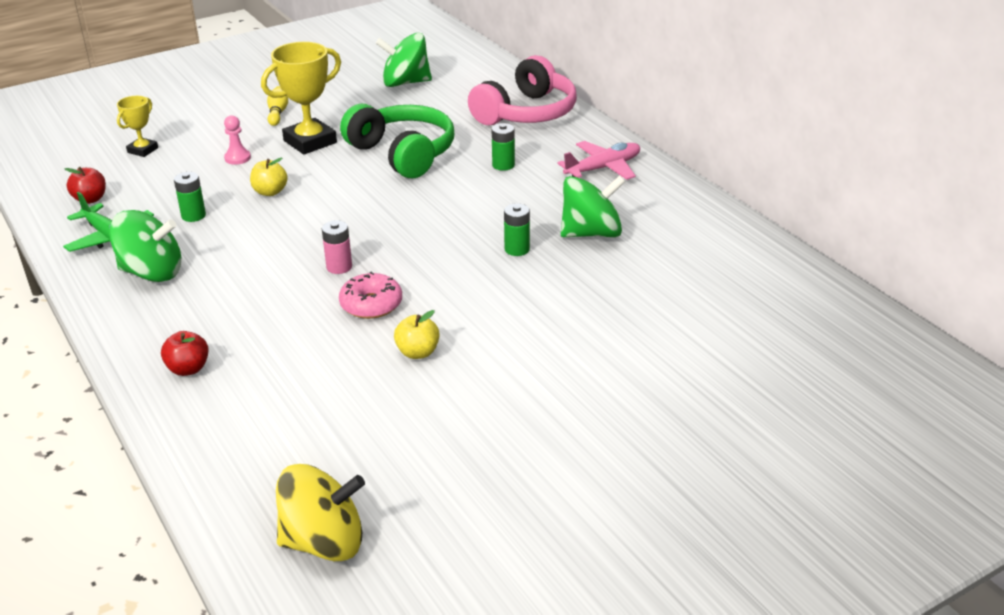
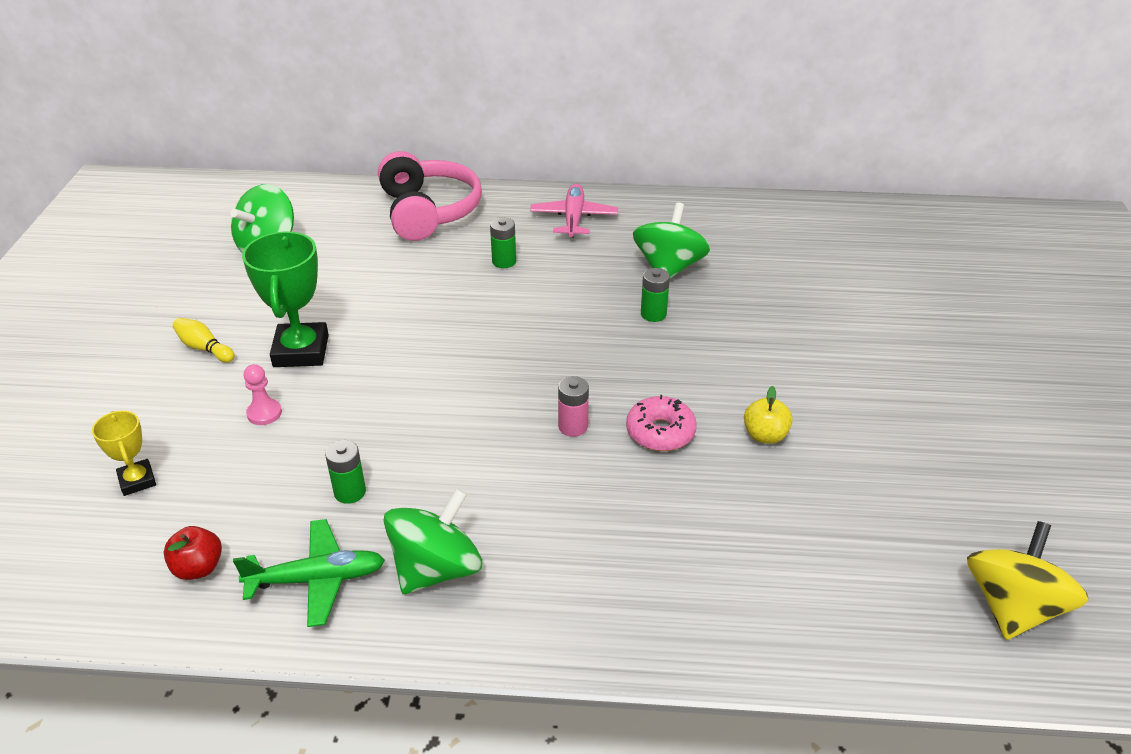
camera: 55 degrees left, 5 degrees up
red apple [161,331,209,376] -> none
yellow apple [250,158,288,196] -> none
yellow trophy [261,42,341,154] -> green trophy [242,231,329,367]
green headphones [340,104,454,178] -> none

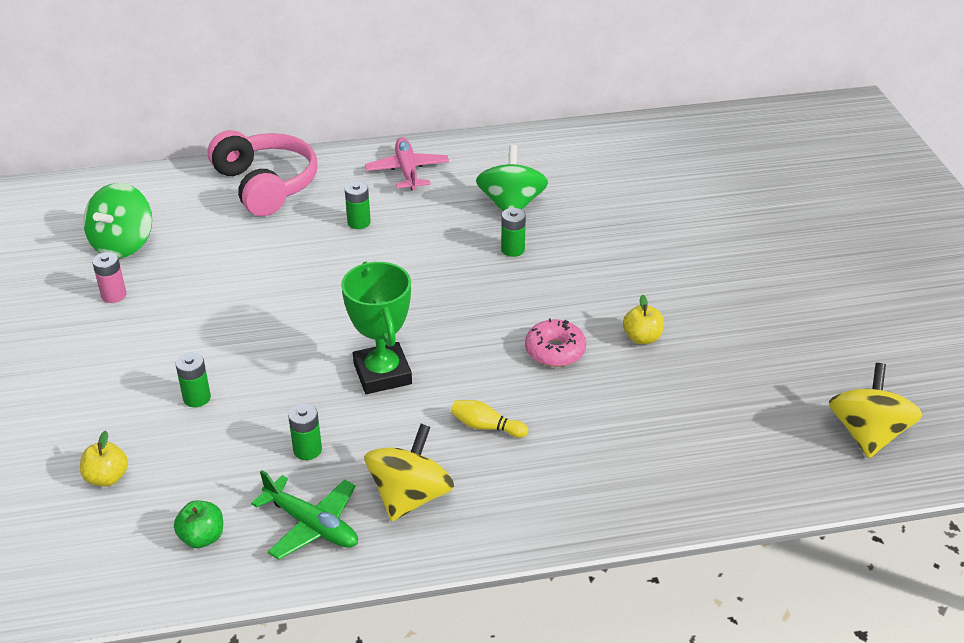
camera: 15 degrees left, 0 degrees up
yellow trophy [92,411,156,496] -> yellow apple [80,430,128,486]
red apple [164,526,222,580] -> green apple [174,500,223,548]
yellow bowling pin [173,318,235,363] -> yellow bowling pin moved to [451,400,528,438]
green plane [233,519,385,627] -> green plane turned 60 degrees clockwise [251,470,358,560]
green trophy [242,231,329,367] -> green trophy moved to [341,262,412,394]
pink pawn [244,364,282,425] -> green battery [176,352,211,407]
green spinning top [383,488,482,594] -> yellow spinning top [364,424,454,521]
pink battery [558,376,589,437] -> pink battery moved to [92,252,127,303]

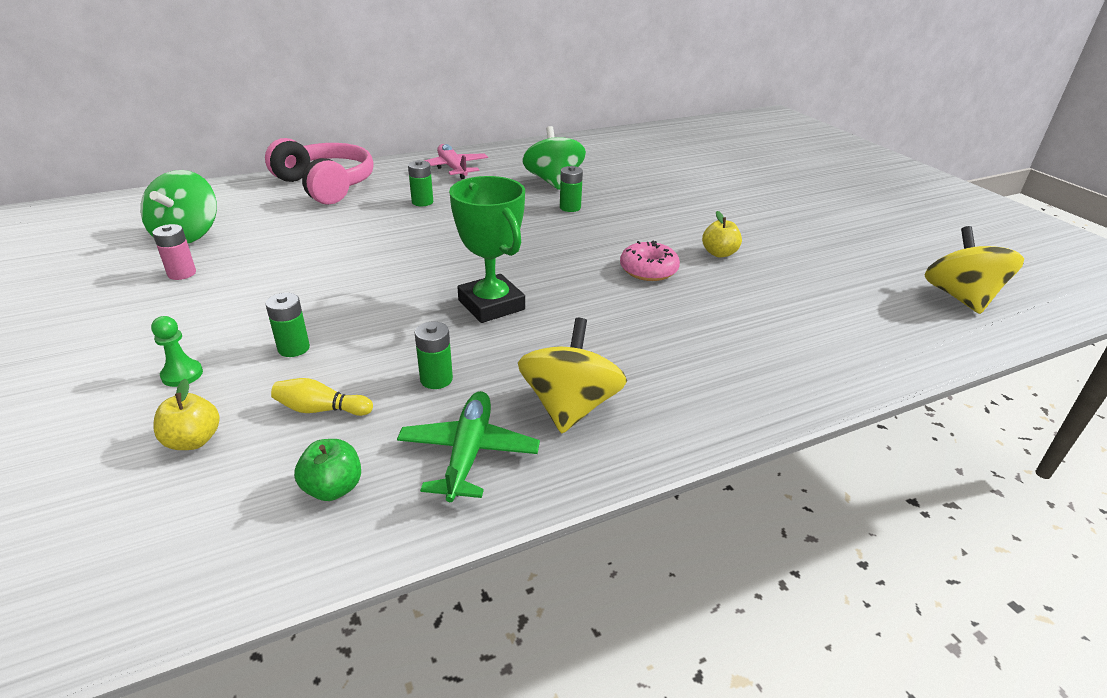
camera: 15 degrees left, 5 degrees down
green plane [251,470,358,560] -> green plane turned 105 degrees counterclockwise [397,391,540,502]
yellow bowling pin [451,400,528,438] -> yellow bowling pin moved to [271,378,373,416]
none -> green pawn [151,316,203,387]

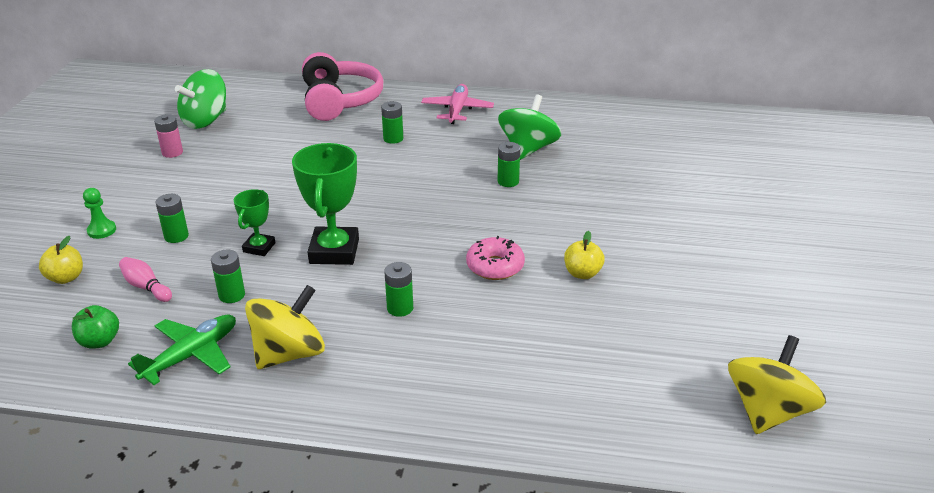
camera: 35 degrees right, 0 degrees up
yellow bowling pin [271,378,373,416] -> pink bowling pin [119,257,172,302]
none -> green trophy [234,189,275,256]
none -> green battery [384,262,413,317]

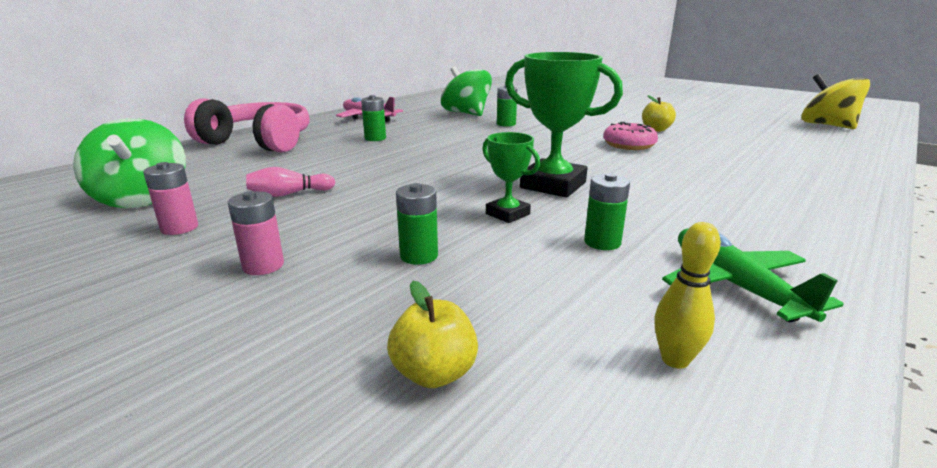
camera: 60 degrees left, 10 degrees down
green apple [72,305,119,349] -> yellow bowling pin [655,222,721,369]
green pawn [83,188,116,239] -> none
pink bowling pin [119,257,172,302] -> pink bowling pin moved to [246,167,335,197]
yellow spinning top [245,285,325,369] -> none
green battery [384,262,413,317] -> none
none -> pink battery [228,191,284,275]

